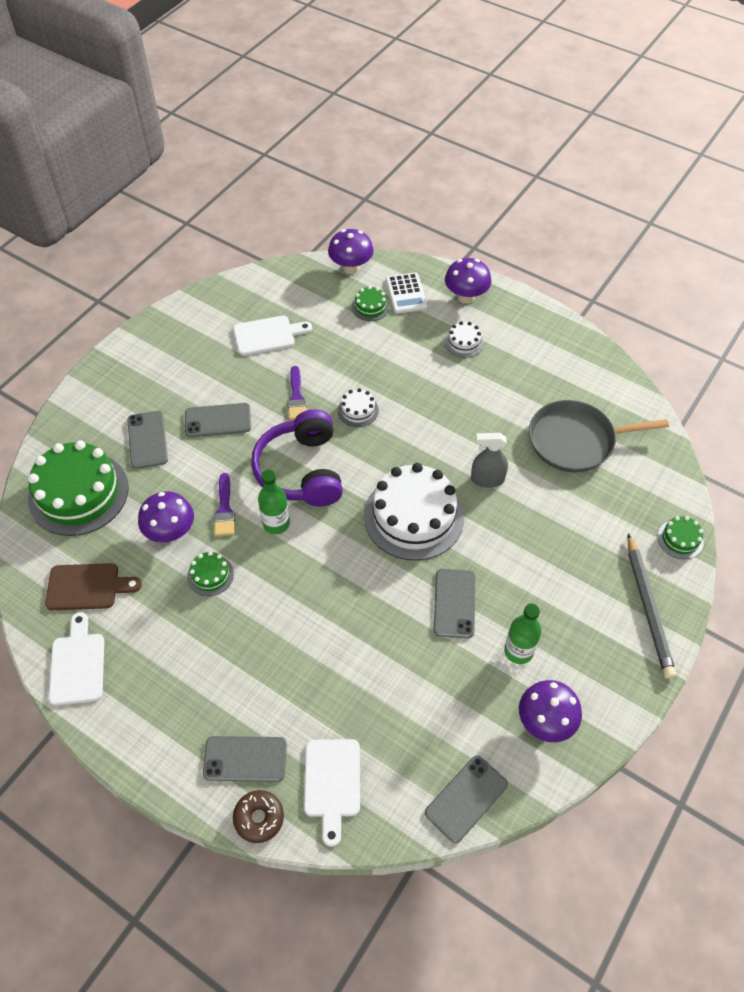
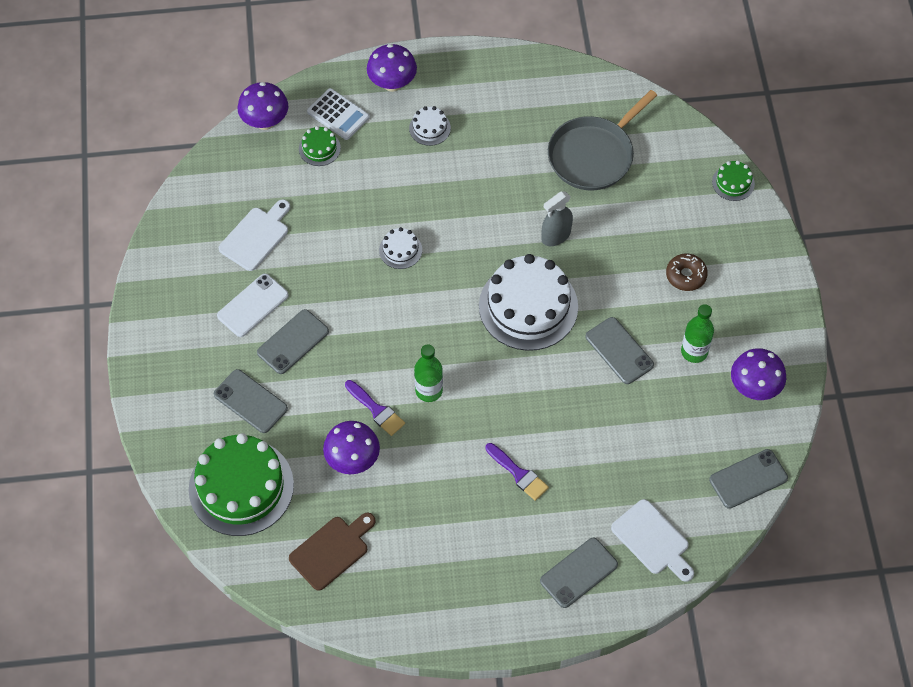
camera: 40 degrees left, 5 degrees up
white cutting board [49,612,104,706] -> none
green cake [187,551,234,596] -> none
brown donut [233,790,284,843] -> brown donut moved to [666,253,708,291]
purple headphones [251,409,343,507] -> none
purple brush [288,366,307,420] -> purple brush moved to [485,443,549,501]
grey phone [425,756,508,843] -> grey phone turned 60 degrees clockwise [709,449,788,509]
grey pencil [627,533,676,679] -> none
none -> white phone [217,274,289,337]

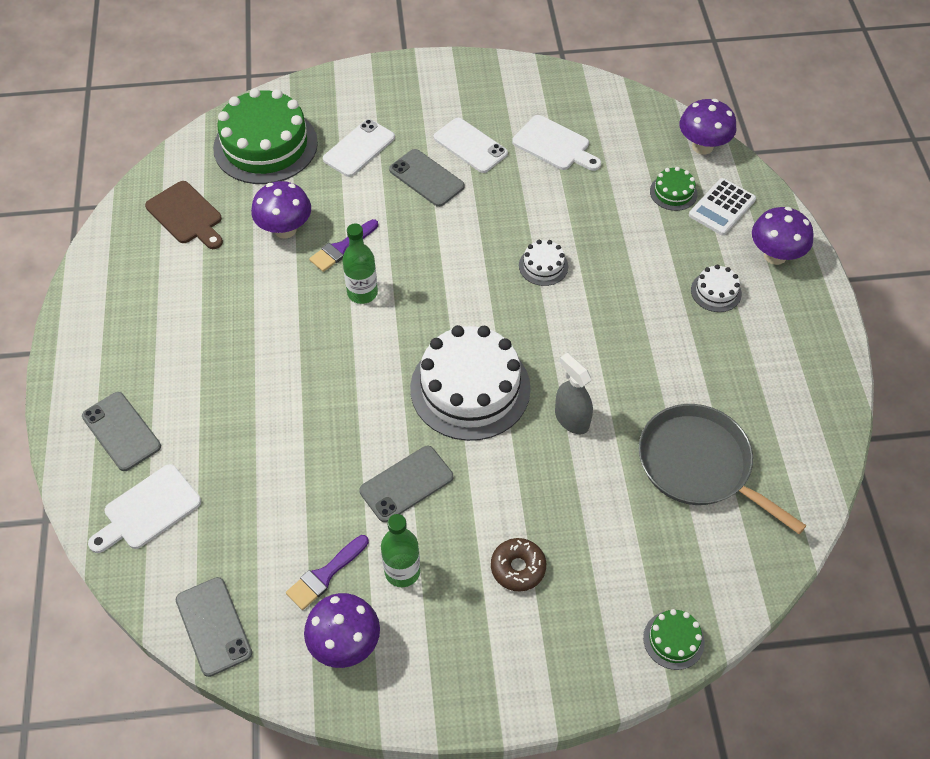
camera: 90 degrees right, 5 degrees down
grey phone [214,369,288,433] -> white phone [323,119,395,177]
purple brush [485,443,549,501] -> purple brush moved to [286,535,369,610]

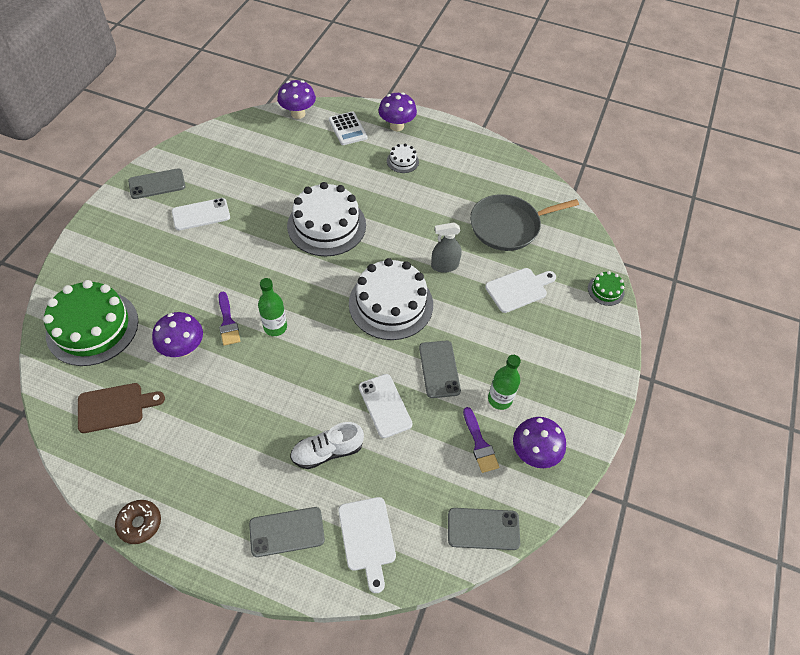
camera: 65 degrees left, 0 degrees up
white phone [323,119,395,177] -> white phone moved to [359,374,413,438]
grey phone [389,149,465,207] -> grey phone moved to [128,168,185,199]
brown donut [491,538,546,592] -> brown donut moved to [115,500,161,544]
white cutting board [512,115,601,171] -> white cutting board moved to [485,268,556,313]
white cake [519,240,568,286] -> white cake [287,182,366,256], size x2.26
green cake [650,167,697,211] -> none
none -> white shoe [290,422,364,469]

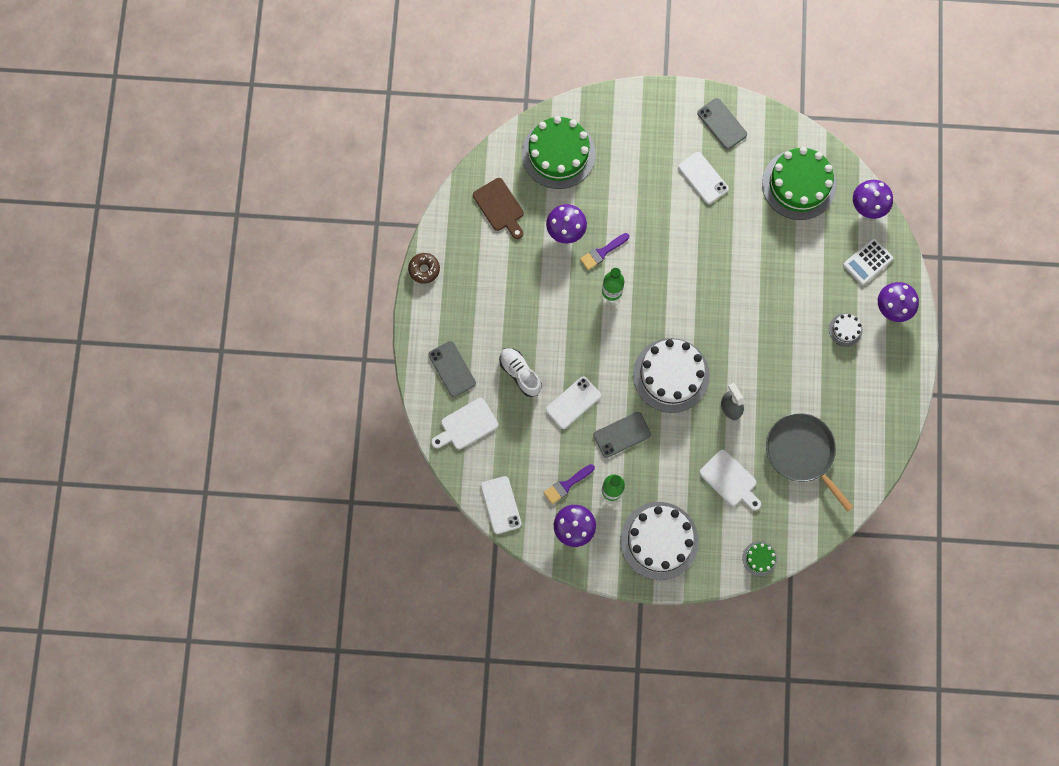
camera: 75 degrees right, 20 degrees up
white cake [287,182,366,256] -> white cake moved to [620,502,699,580]
grey phone [448,508,520,550] -> white phone [481,476,522,534]
none -> green cake [762,147,836,220]

